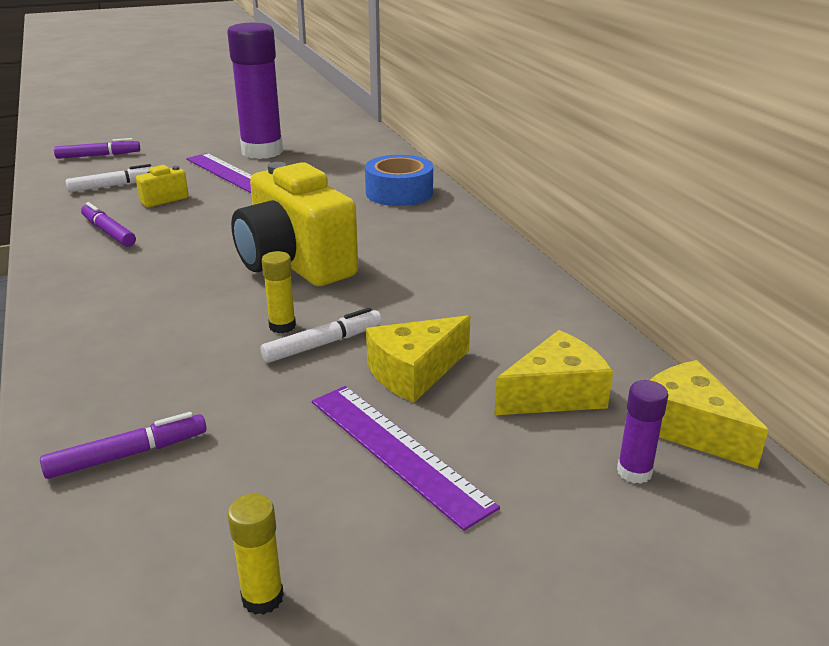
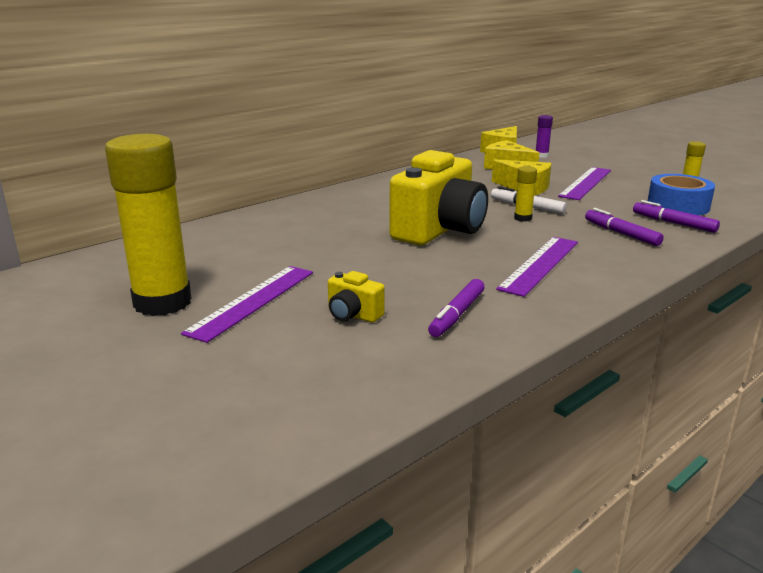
camera: 110 degrees left, 5 degrees down
purple marker [54,138,140,159] -> purple marker moved to [585,208,664,246]
white marker [66,164,151,192] -> none
purple glue stick [227,23,283,159] -> yellow glue stick [105,134,192,316]
blue tape [365,155,433,206] -> blue tape moved to [648,174,715,216]
none -> purple ruler [496,237,578,297]

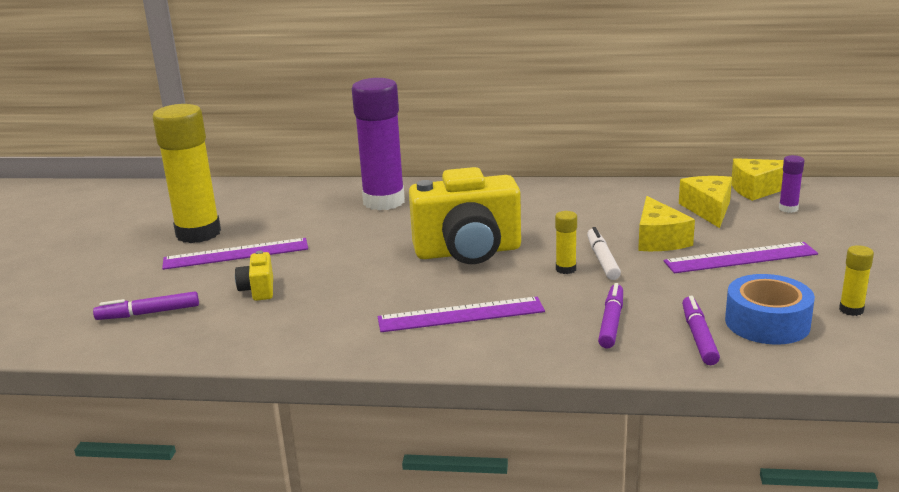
camera: 50 degrees right, 0 degrees up
purple marker [428,279,485,337] -> purple marker moved to [93,292,199,320]
none -> purple glue stick [352,78,405,210]

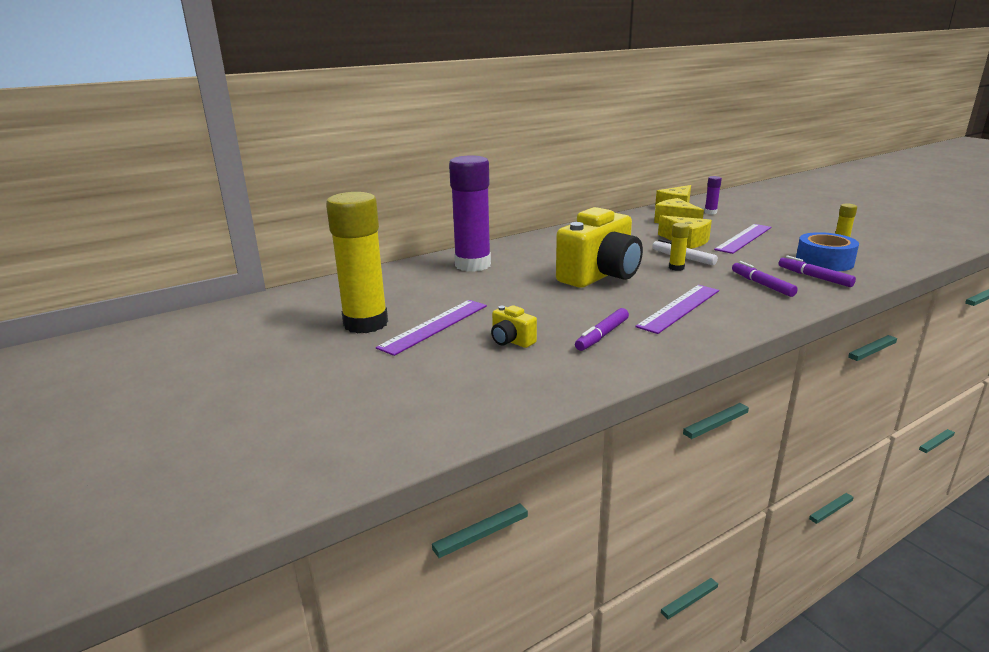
camera: 40 degrees left, 0 degrees up
purple marker [93,292,199,320] -> purple marker moved to [575,308,629,351]

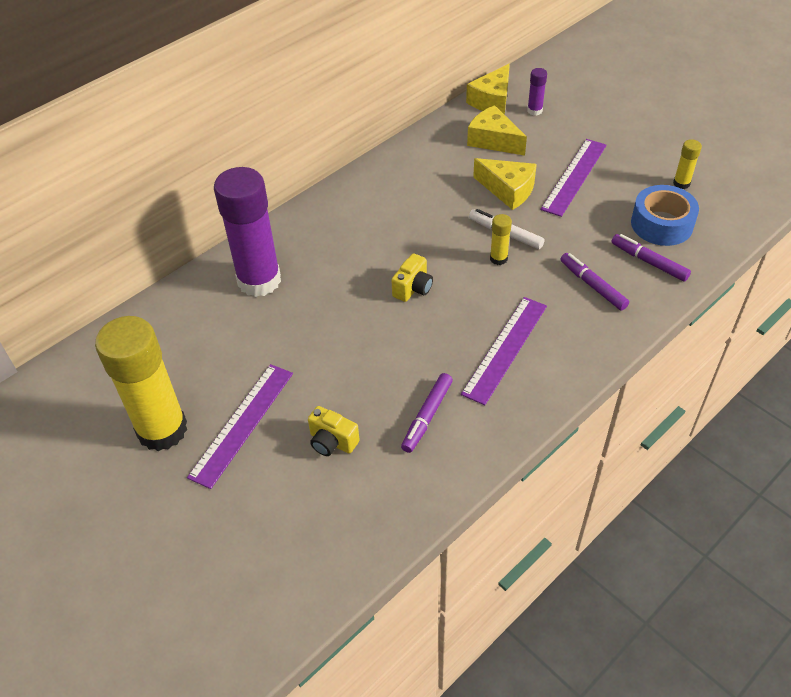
camera: 10 degrees left, 25 degrees up
yellow camera [556,207,643,288] -> yellow camera [391,253,433,302], size x0.43

